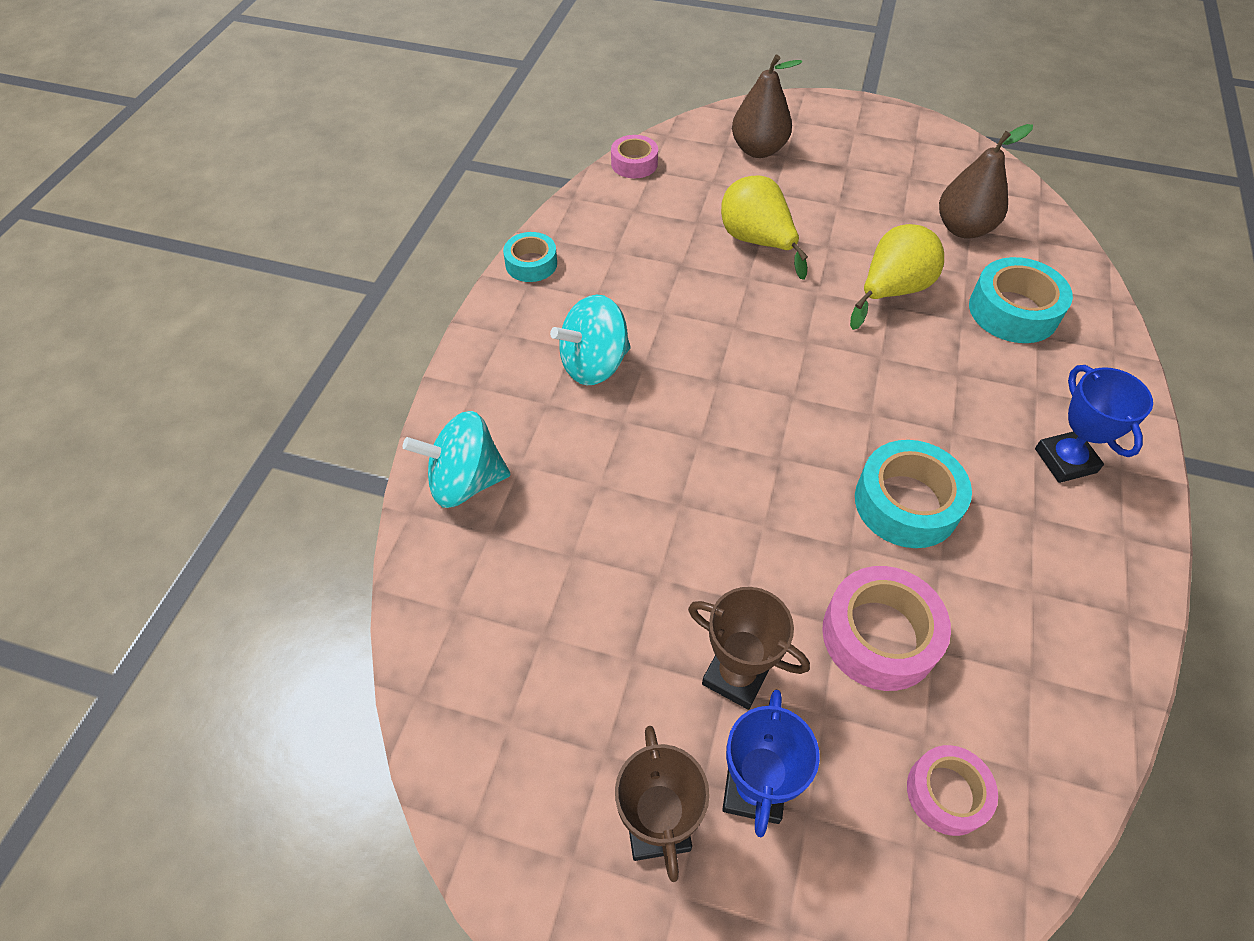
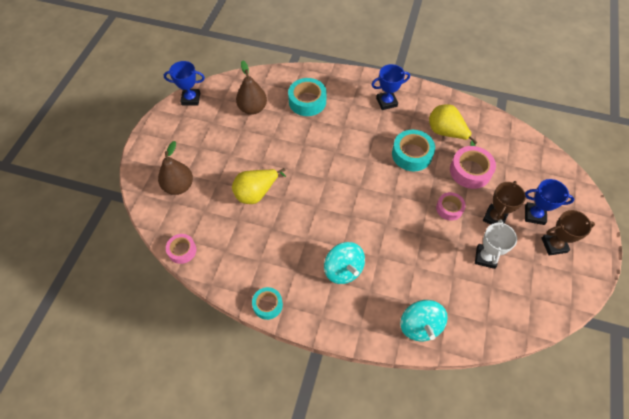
camera: 90 degrees left, 5 degrees up
yellow pear [850,224,944,330] -> yellow pear moved to [429,104,477,146]
pink tape [907,745,998,836] -> pink tape moved to [436,192,466,221]
none -> blue trophy [164,61,205,105]
none -> white trophy [475,219,517,269]

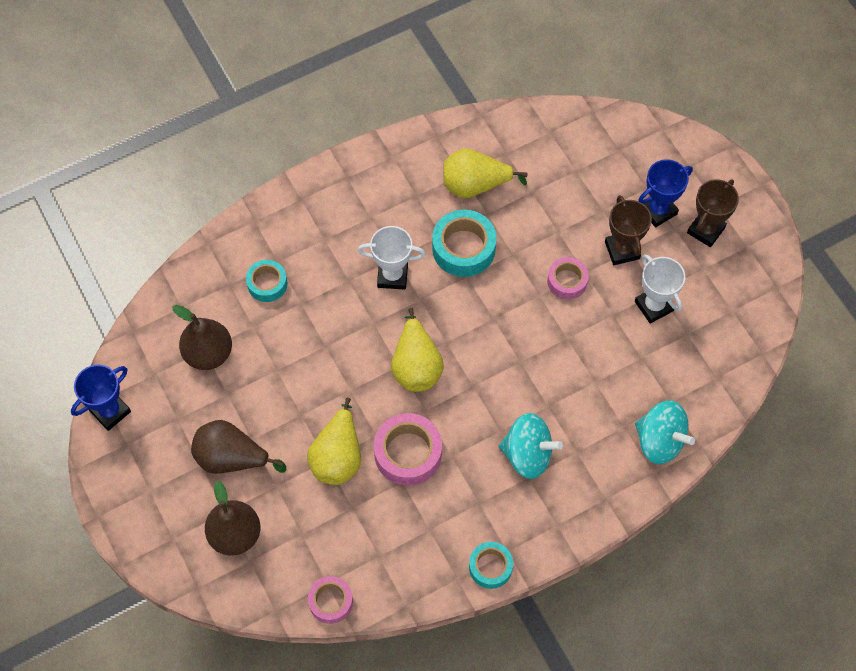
camera: 45 degrees left, 5 degrees up
turquoise tape [288,78,327,116] -> turquoise tape [246,260,288,302], size x0.62
blue trophy [371,64,410,110] -> none
pink tape [450,146,496,189] -> pink tape moved to [374,413,442,486]
none -> brown pear [191,420,286,474]
none -> white trophy [358,226,426,290]
none -> yellow pear [391,308,444,392]

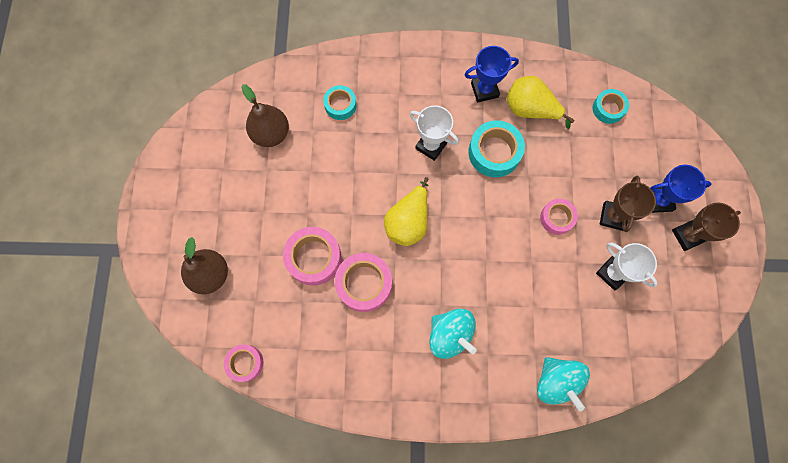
camera: 30 degrees right, 10 degrees up
blue trophy [71,365,131,431] -> blue trophy moved to [465,46,519,103]
brown pear [191,420,286,474] -> none
yellow pear [307,397,361,485] -> pink tape [283,227,342,286]
turquoise tape [469,542,513,589] -> turquoise tape moved to [592,89,629,124]
white trophy [635,254,685,324] -> white trophy turned 45 degrees counterclockwise [596,242,658,290]

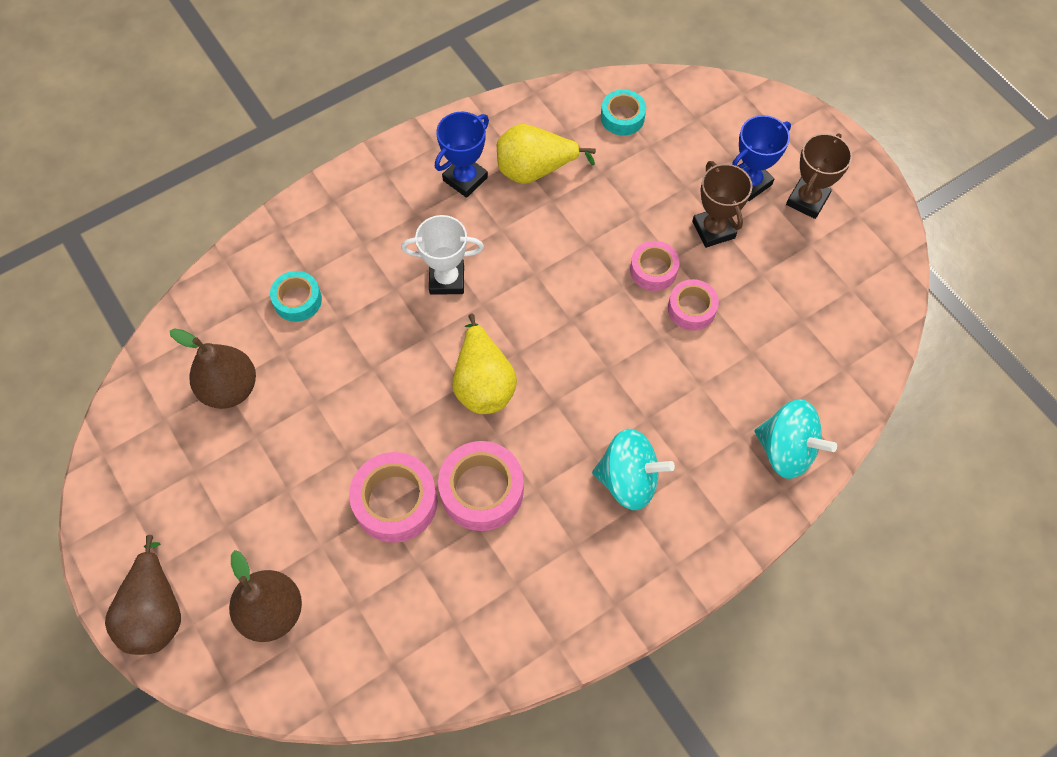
camera: 35 degrees left, 10 degrees down
pink tape [224,344,263,382] -> pink tape moved to [668,279,719,330]
turquoise tape [468,120,525,177] -> none
white trophy [596,242,658,290] -> none
none -> brown pear [105,535,181,655]

